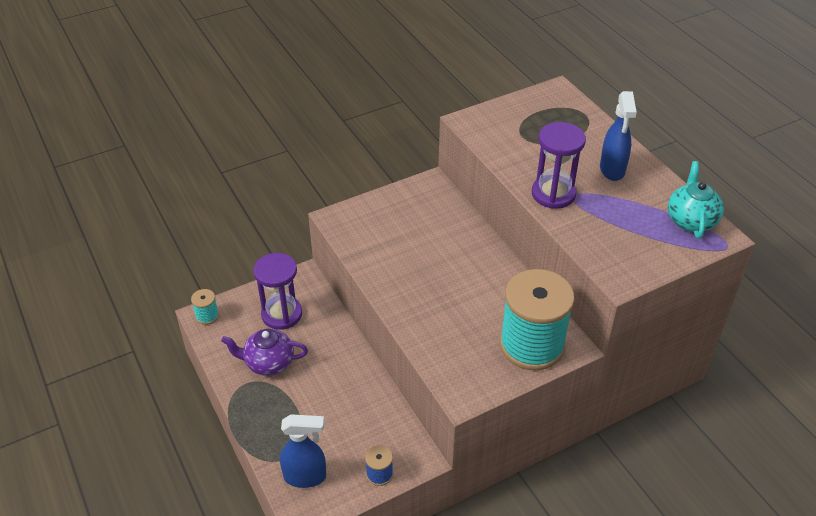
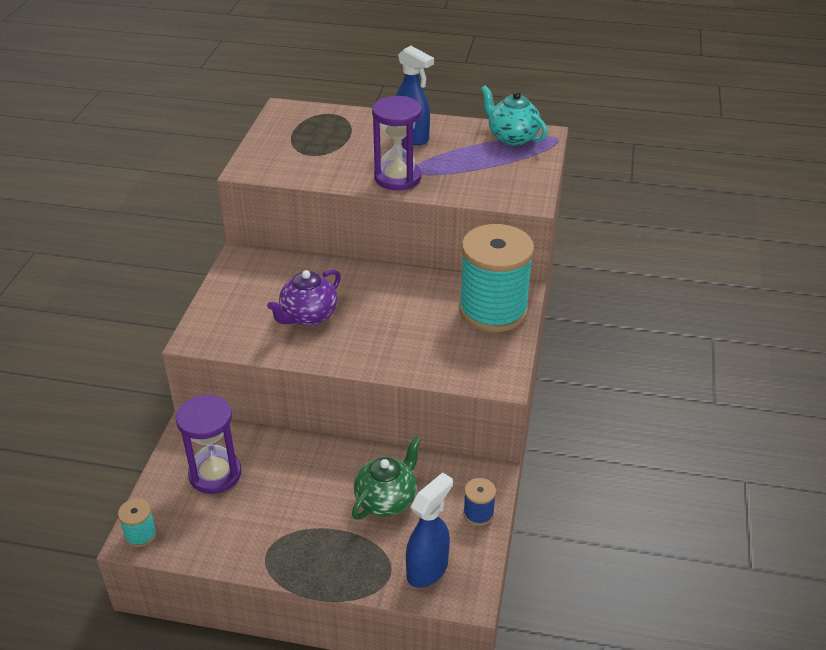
camera: 50 degrees left, 5 degrees down
purple teapot [221,329,308,376] -> purple teapot moved to [267,269,341,326]
none -> green teapot [352,436,421,520]

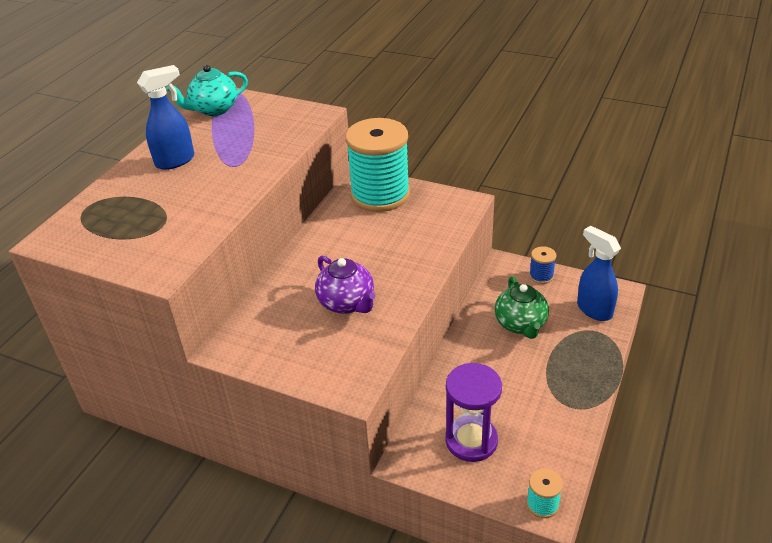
camera: 75 degrees left, 0 degrees up
green teapot [352,436,421,520] -> green teapot turned 150 degrees counterclockwise [495,276,549,339]
purple hourglass [372,96,422,190] -> none

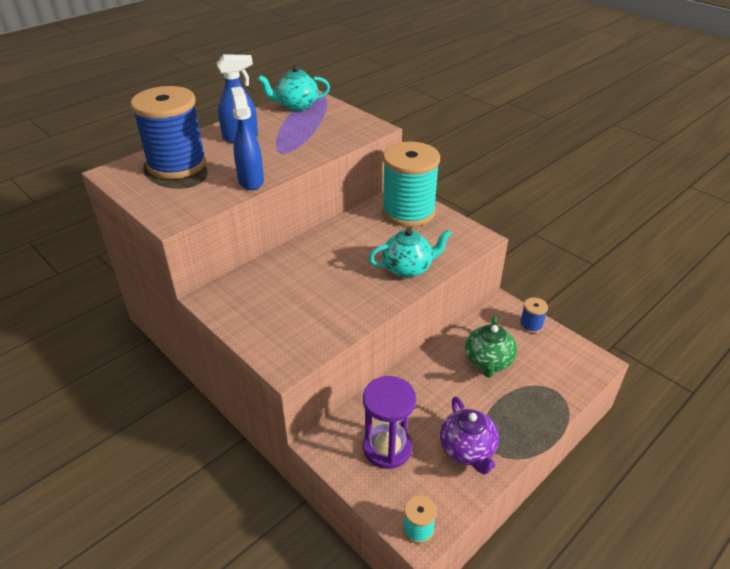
camera: 20 degrees right, 0 degrees up
purple teapot [315,256,376,314] -> purple teapot moved to [440,397,499,474]
blue spray bottle [577,226,621,321] -> blue spray bottle moved to [231,87,264,190]
none -> blue spool [131,86,207,179]
none -> turquoise teapot [369,228,452,278]

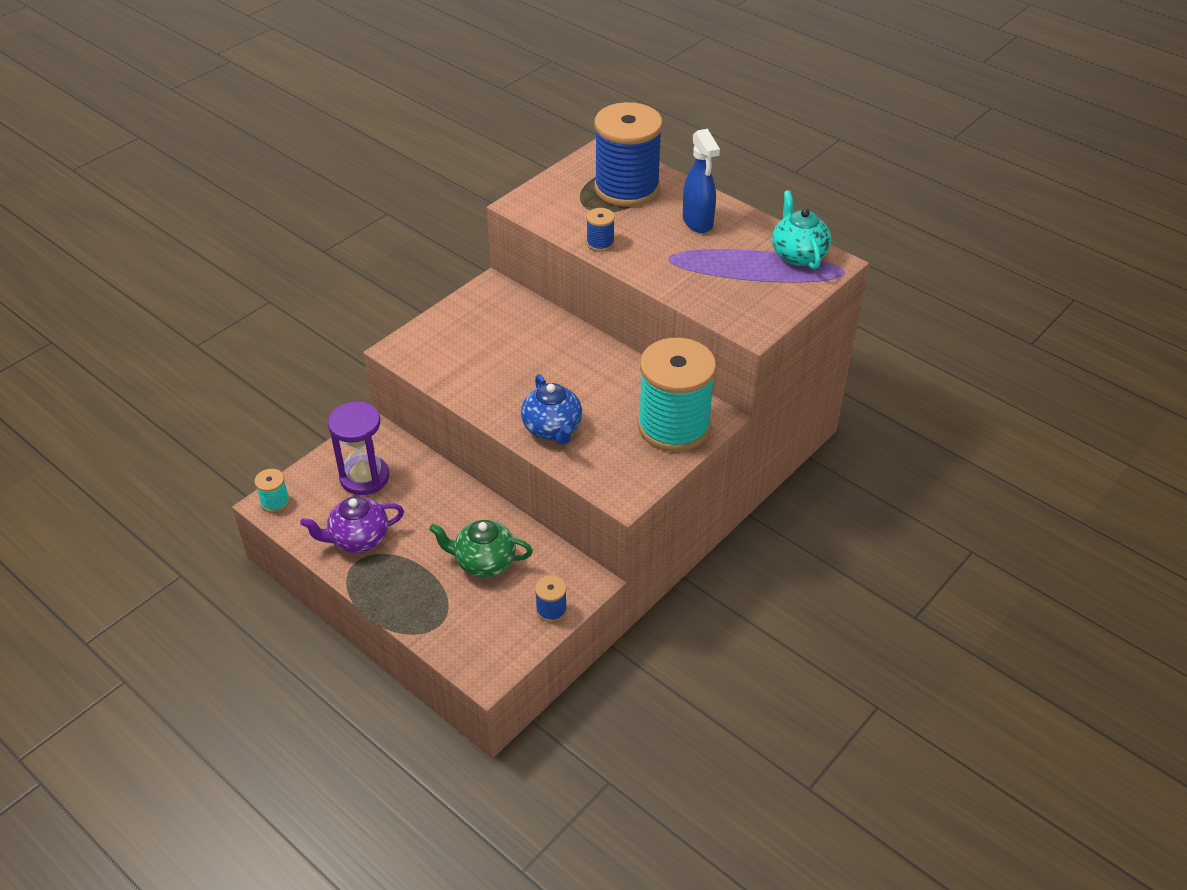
camera: 85 degrees right, 5 degrees up
blue spray bottle [231,87,264,190] -> blue spool [586,208,615,252]
turquoise teapot [369,228,452,278] -> blue teapot [521,374,582,445]

